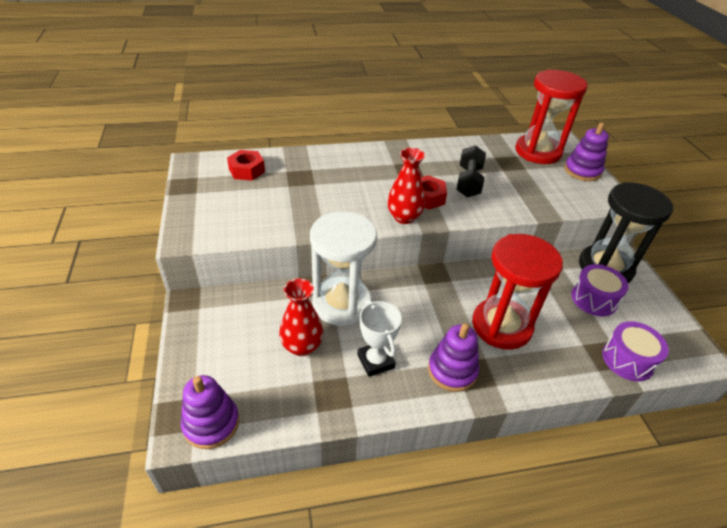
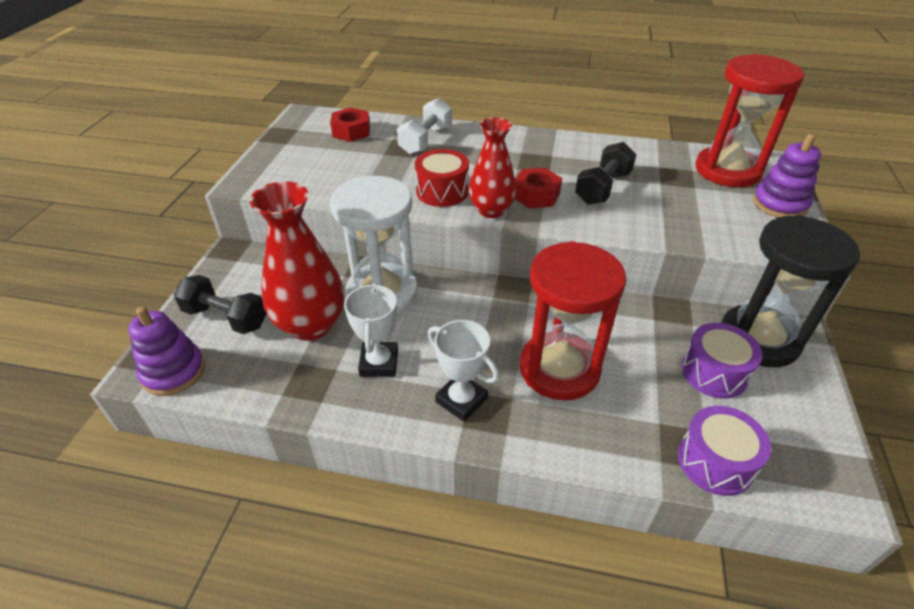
camera: 25 degrees right, 0 degrees up
red vase [279,278,323,356] -> red vase [249,181,344,341], size x1.53
purple stacking toy [428,323,479,392] -> white trophy [428,320,499,422]
none -> black dumbbell [174,275,267,334]
none -> white dumbbell [397,98,452,155]
none -> red drum [415,149,469,207]

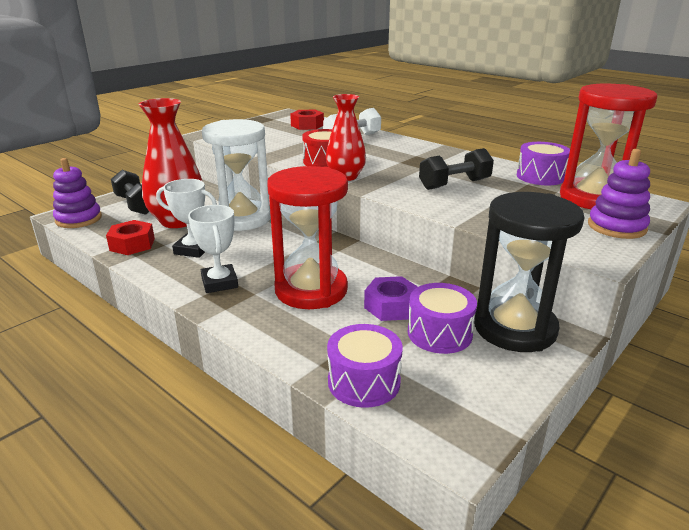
camera: 30 degrees right, 15 degrees down
white trophy [344,283,398,377] -> white trophy turned 75 degrees clockwise [156,179,217,258]
red nut [515,168,562,208] -> red nut moved to [106,220,155,255]
none -> purple nut [364,276,418,321]
none -> purple drum [517,142,570,185]

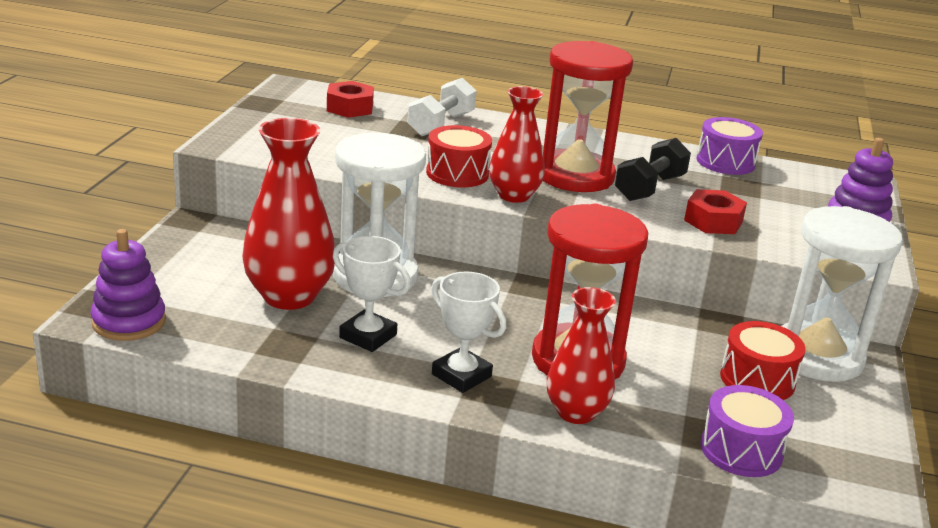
camera: 30 degrees left, 0 degrees up
red nut [106,220,155,255] -> red nut moved to [684,189,747,234]
black dumbbell [111,170,149,215] -> none
white trophy [156,179,217,258] -> white trophy turned 45 degrees clockwise [333,236,411,352]
purple nut [364,276,418,321] -> none
purple drum [408,283,477,354] -> red drum [720,321,806,400]
black hourglass [474,192,585,352] -> white hourglass [782,206,902,382]
red hourglass [560,84,658,209] -> red hourglass moved to [543,41,633,192]
none -> red vase [547,287,616,424]

